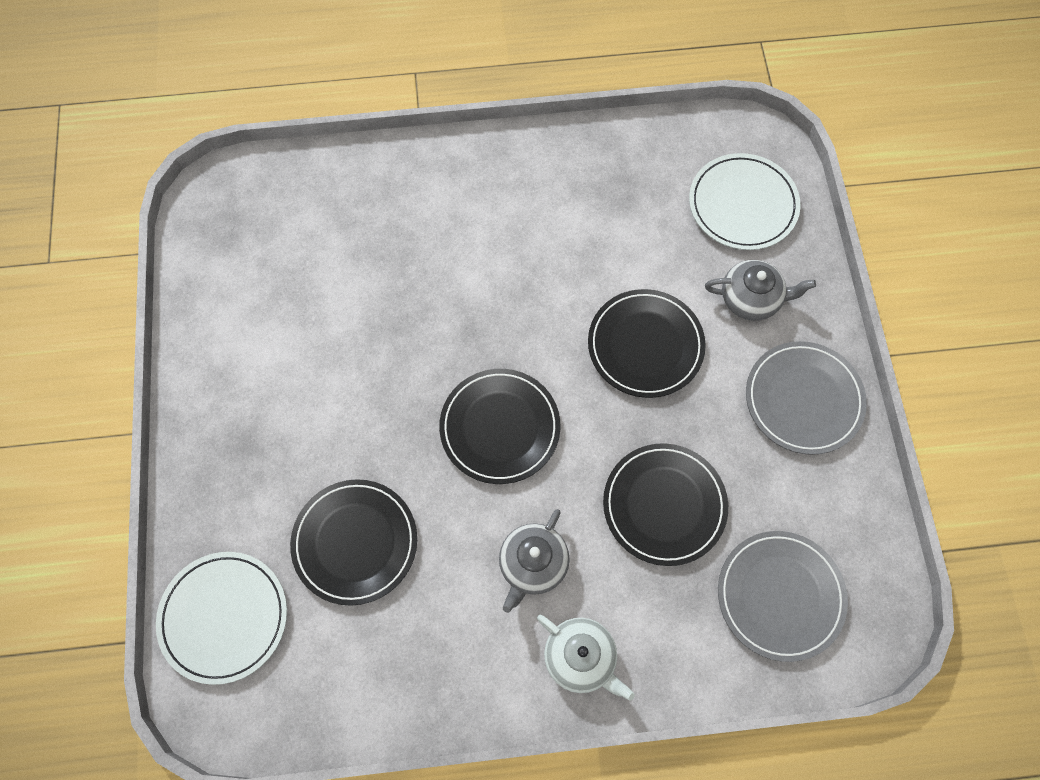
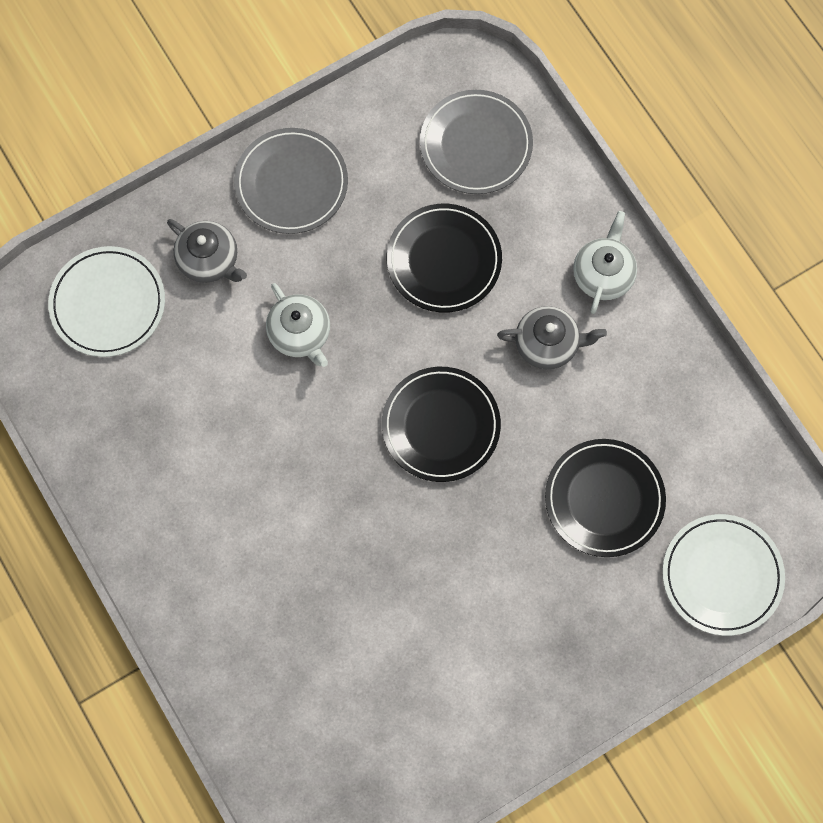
camera: 115 degrees left, 5 degrees up
black plate [588,289,706,398] -> white teapot [266,283,330,367]
grey teapot [705,260,816,321] -> grey teapot turned 150 degrees clockwise [167,219,247,283]

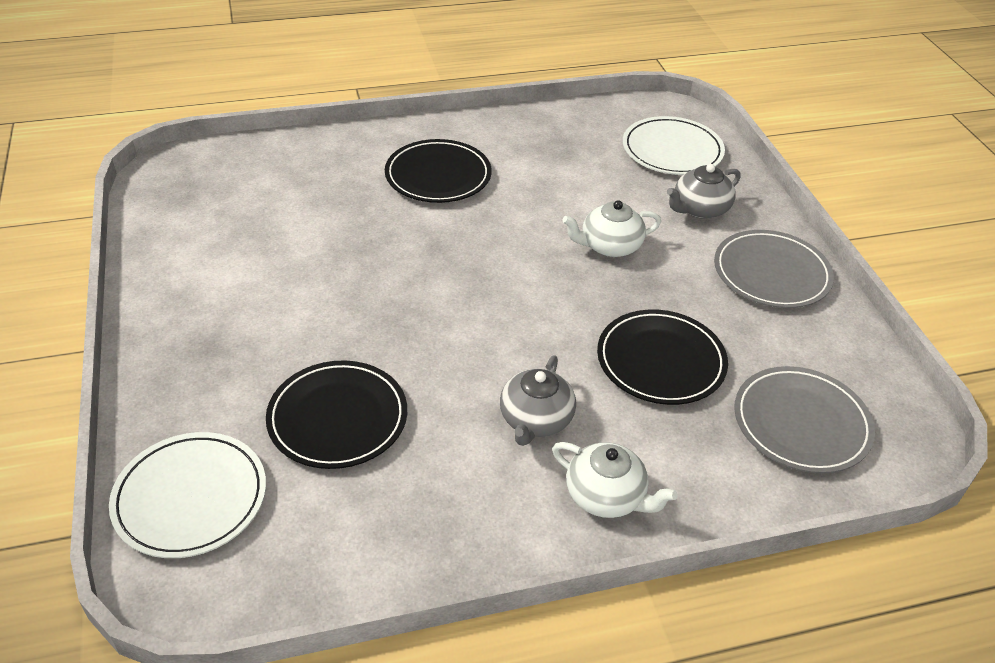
camera: 105 degrees right, 30 degrees down
black plate [382,367,501,482] -> black plate moved to [385,139,492,203]

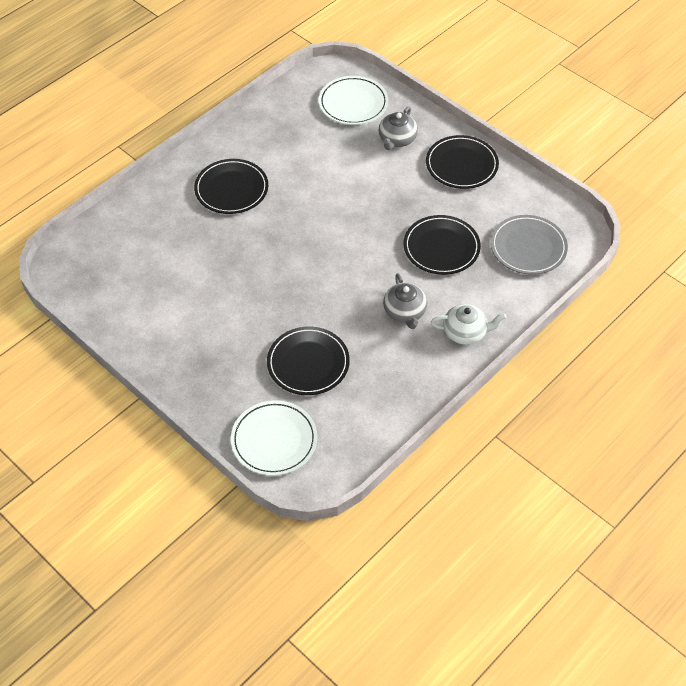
camera: 30 degrees left, 10 degrees up
white teapot [562,200,661,257] -> none
grey plate [714,230,834,308] -> black plate [426,135,499,189]

